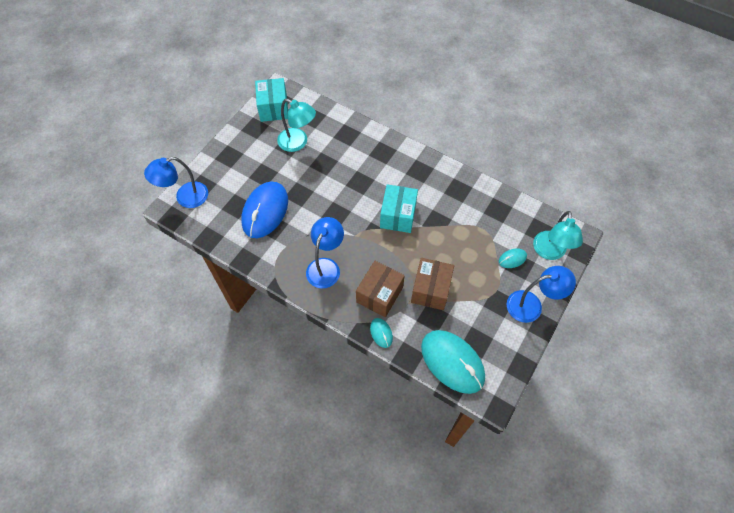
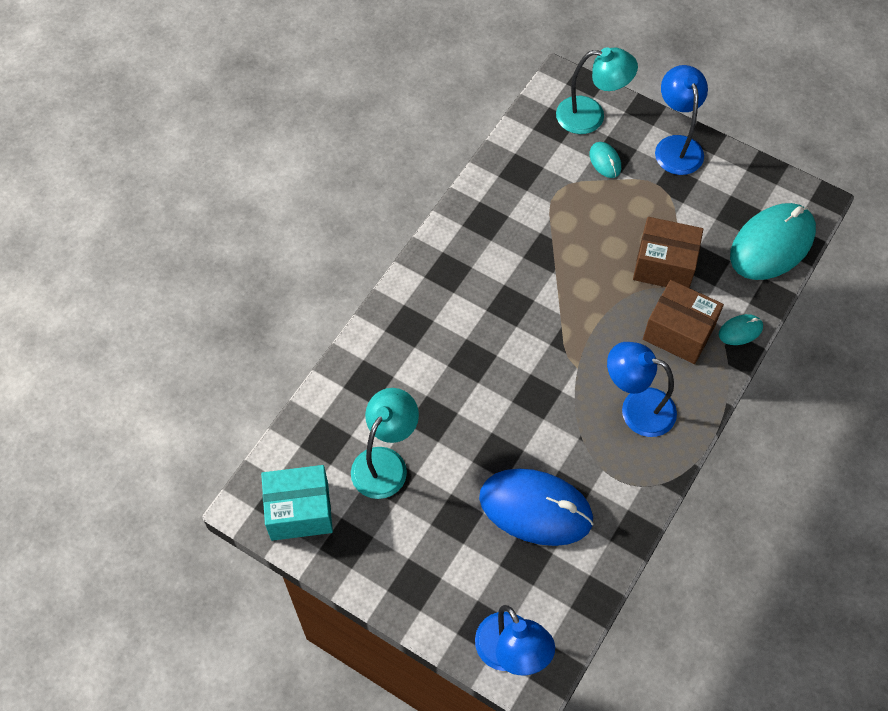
camera: 90 degrees left, 0 degrees up
turquoise box [380,184,418,233] -> none

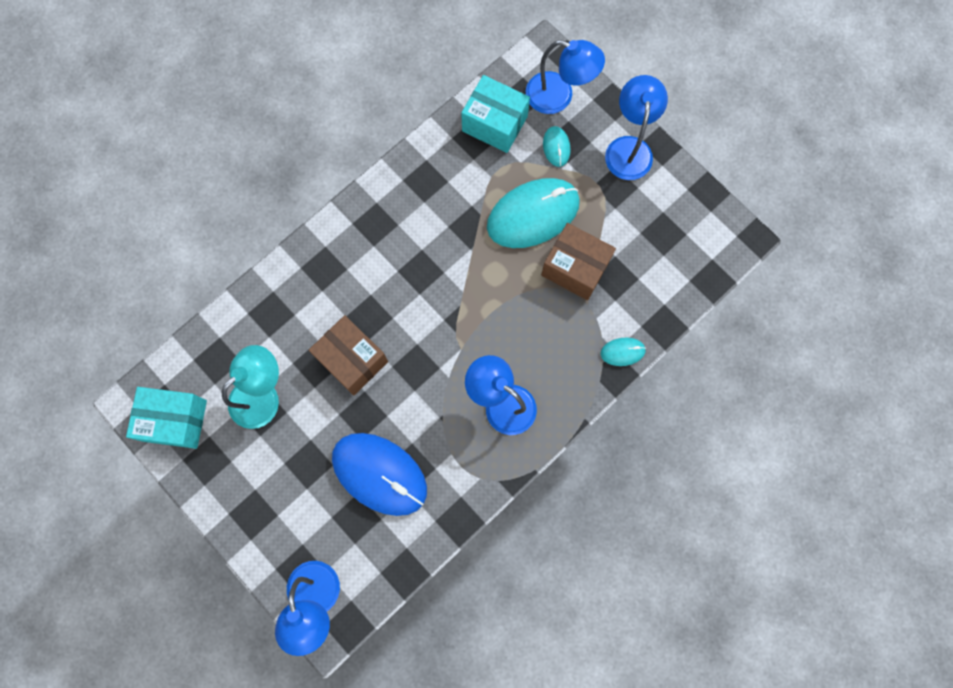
camera: 15 degrees right, 15 degrees up
turquoise lamp [556,47,638,134] -> blue lamp [526,40,605,114]
brown box [643,280,724,364] -> brown box moved to [309,315,388,396]
turquoise mouse [730,203,816,280] -> turquoise mouse moved to [487,178,580,248]
none -> turquoise box [461,75,530,153]

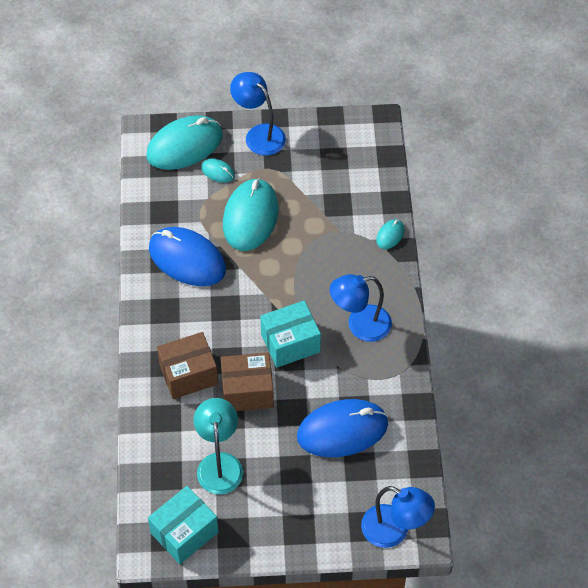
camera: 50 degrees left, 20 degrees down
turquoise box [461,75,530,153] -> turquoise box moved to [260,301,321,368]
blue lamp [526,40,605,114] -> turquoise mouse [146,115,223,170]
brown box [541,223,616,300] -> brown box moved to [157,332,218,399]
none -> blue mouse [149,227,226,286]

